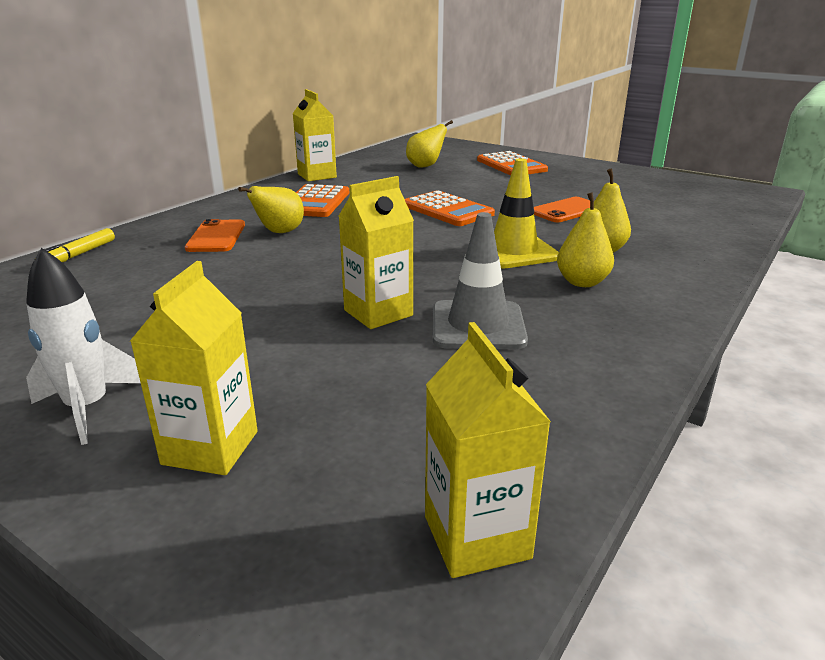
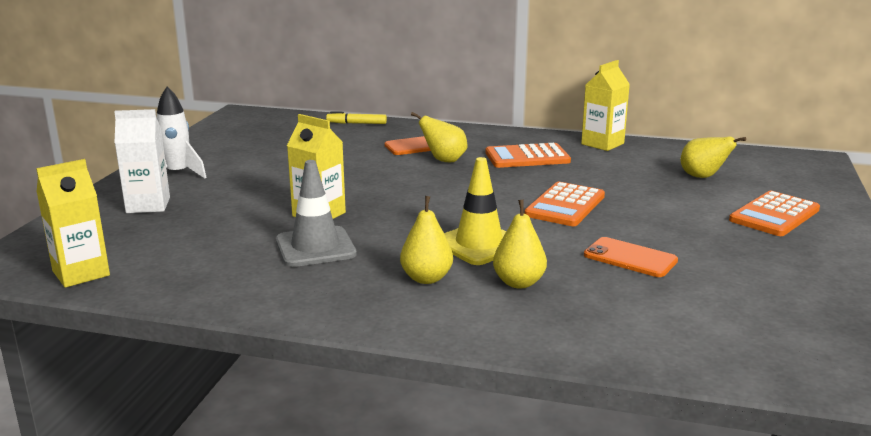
camera: 70 degrees right, 5 degrees down
yellow carton [130,261,258,475] -> white carton [114,109,170,213]

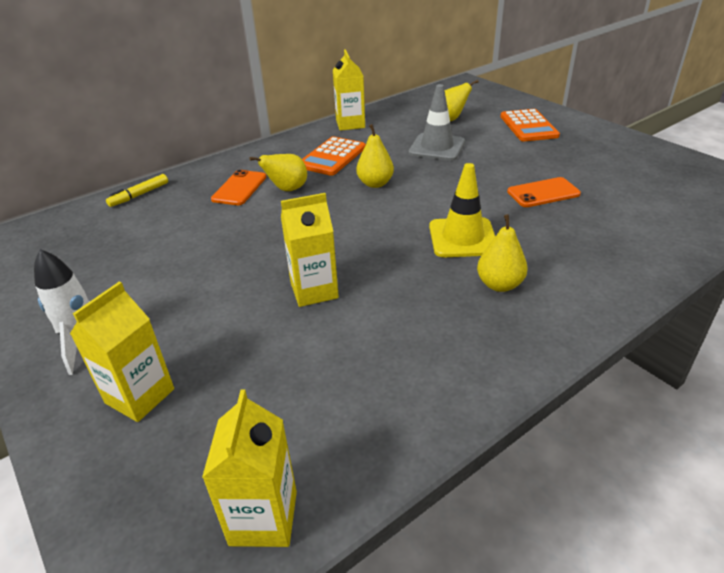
camera: 50 degrees left, 15 degrees up
white carton [114,109,170,213] -> yellow carton [70,281,174,422]
grey traffic cone [276,160,357,267] -> grey traffic cone moved to [408,84,465,161]
yellow pear [493,200,547,288] -> yellow pear moved to [356,124,394,188]
orange calculator [524,182,605,226] -> none

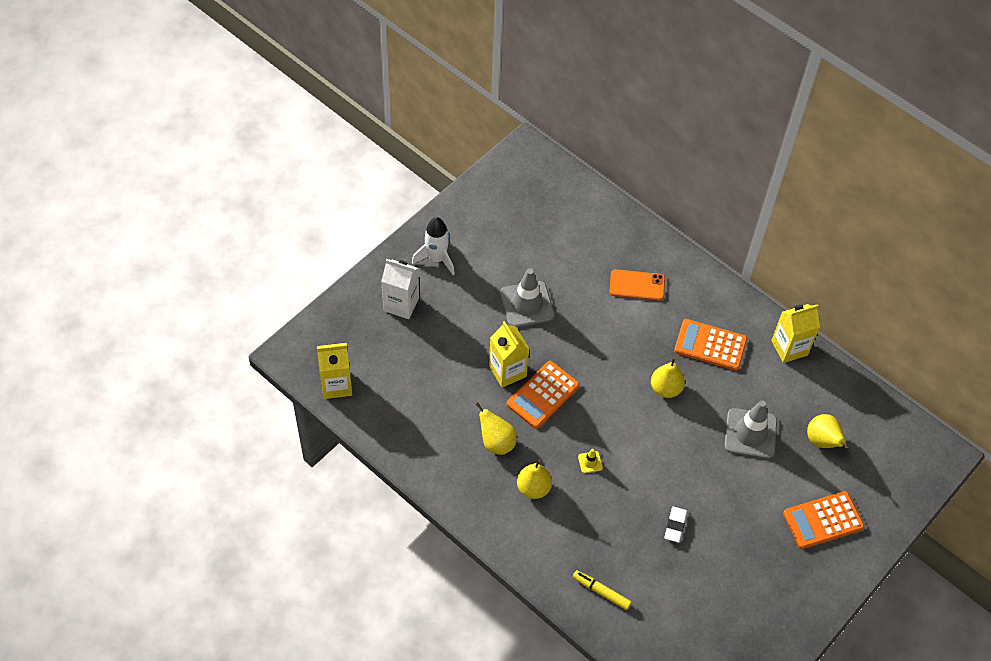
camera: 75 degrees right, 20 degrees up
yellow carton [70,281,174,422] -> white carton [381,259,419,319]
yellow marker [106,174,168,207] -> yellow marker moved to [573,570,631,610]
yellow pear [249,154,307,191] -> yellow pear moved to [475,403,517,455]
yellow traffic cone [429,163,496,257] -> yellow traffic cone [578,449,603,473], size x0.43
orange phone [507,177,581,207] -> white eraser [664,506,687,543]
none -> grey traffic cone [500,268,555,327]
none -> orange calculator [507,361,580,429]

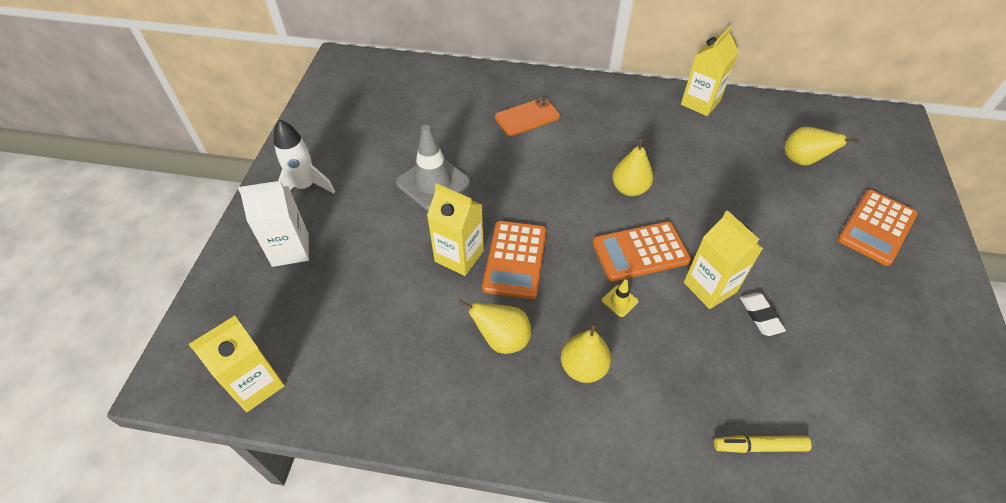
camera: 30 degrees left, 5 degrees down
orange calculator [674,319,747,371] -> orange calculator moved to [593,221,691,281]
grey traffic cone [724,400,777,459] -> none
none -> yellow carton [684,210,763,309]

